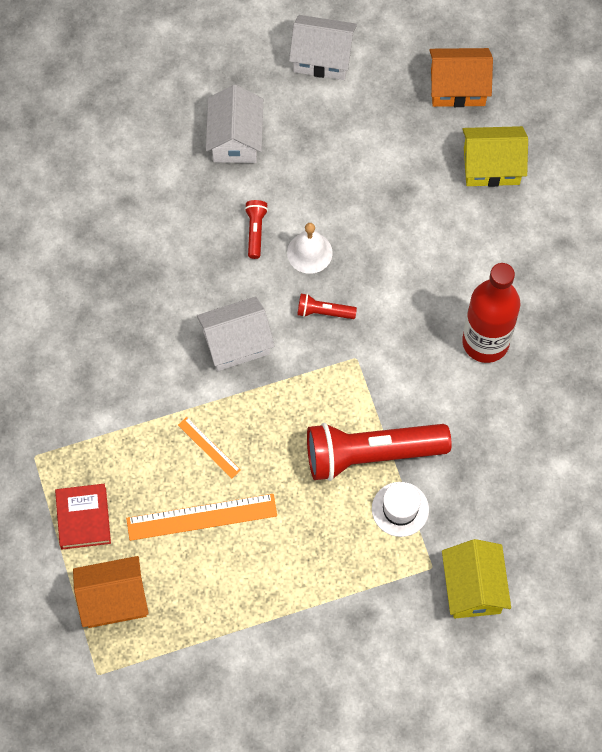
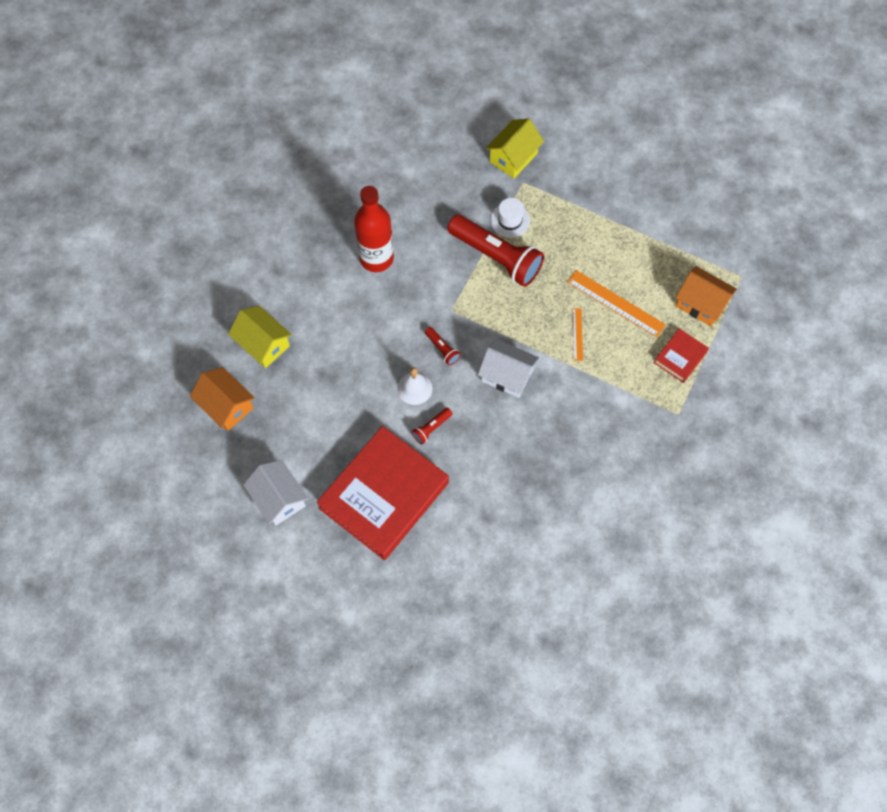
camera: 135 degrees left, 0 degrees up
white house [206,85,263,163] -> red book [316,426,449,560]

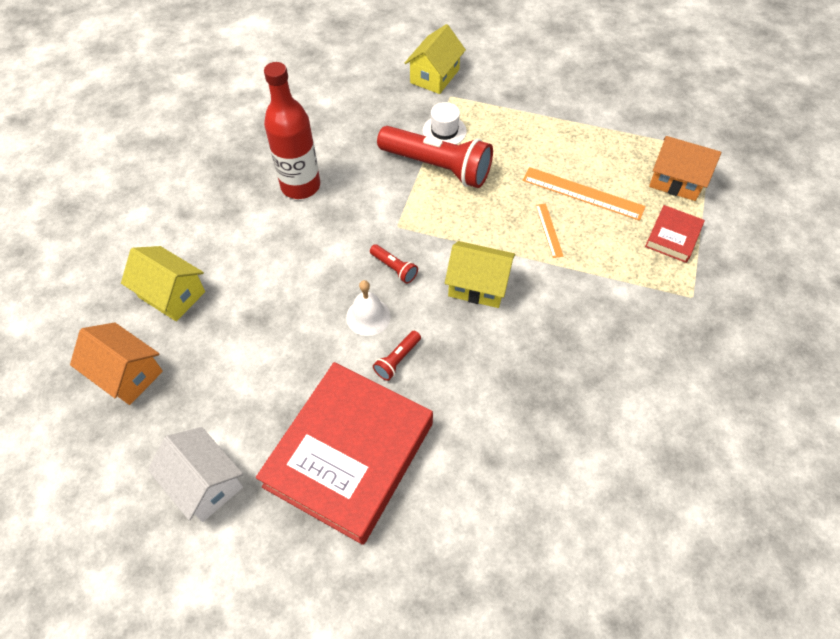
camera: 10 degrees left, 10 degrees down
white house [478,339,539,398] -> yellow house [445,241,515,308]

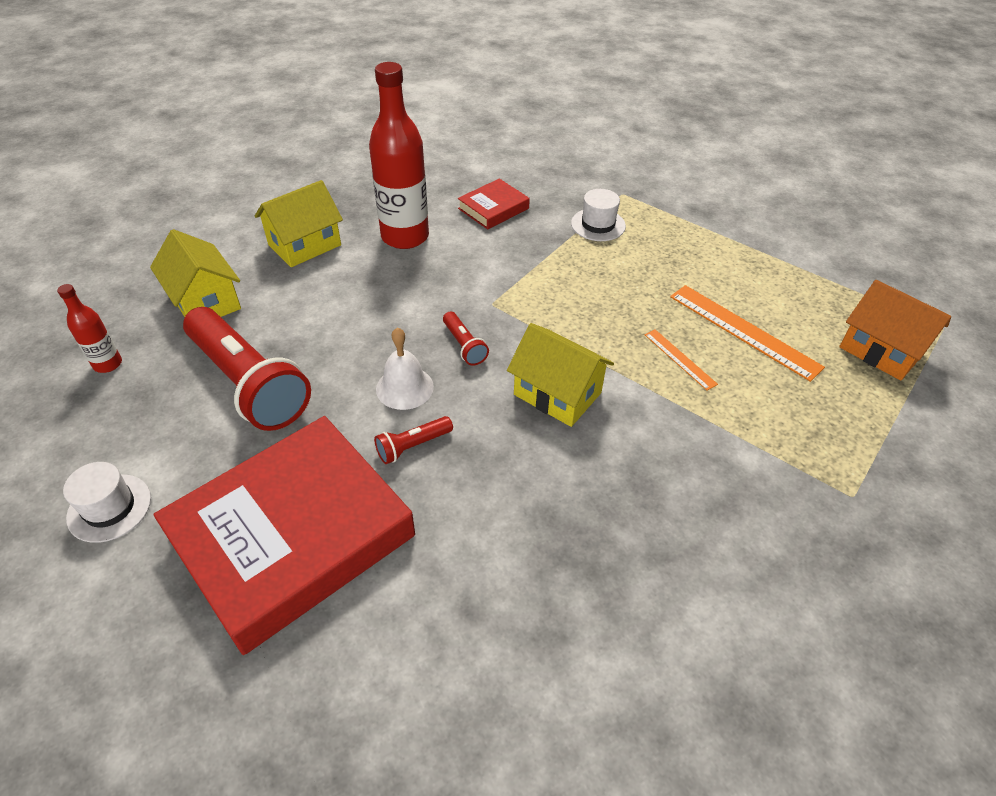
camera: 20 degrees right, 10 degrees down
orange house [70,323,163,405] -> red bottle [57,284,122,373]
white house [148,427,243,522] -> white hat [63,462,151,543]
red flashlight [377,126,493,188] -> red flashlight moved to [183,307,311,431]
yellow house [405,24,466,94] -> yellow house moved to [255,180,343,267]
orange ruler [536,204,563,258] -> orange ruler turned 45 degrees counterclockwise [645,329,718,391]
red book [645,205,705,263] -> red book moved to [458,179,530,230]

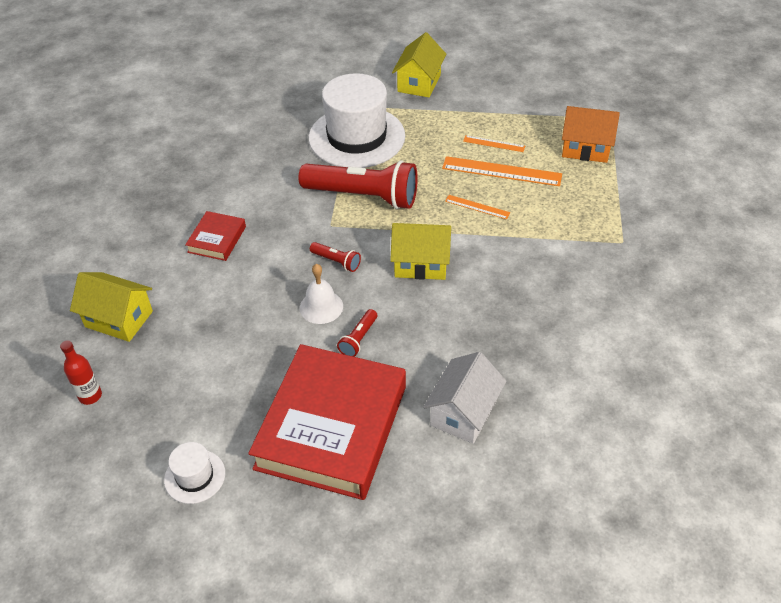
camera: 30 degrees left, 0 degrees up
red flashlight [183,307,311,431] -> red flashlight moved to [298,160,418,209]
yellow house [255,180,343,267] -> yellow house moved to [392,32,446,97]
red bottle [369,62,429,249] -> none
red book [458,179,530,230] -> red book moved to [185,211,246,261]
white hat [571,189,626,241] -> white hat [309,73,405,168], size x2.22
none -> white house [423,352,507,444]
none -> orange ruler [463,135,525,152]

